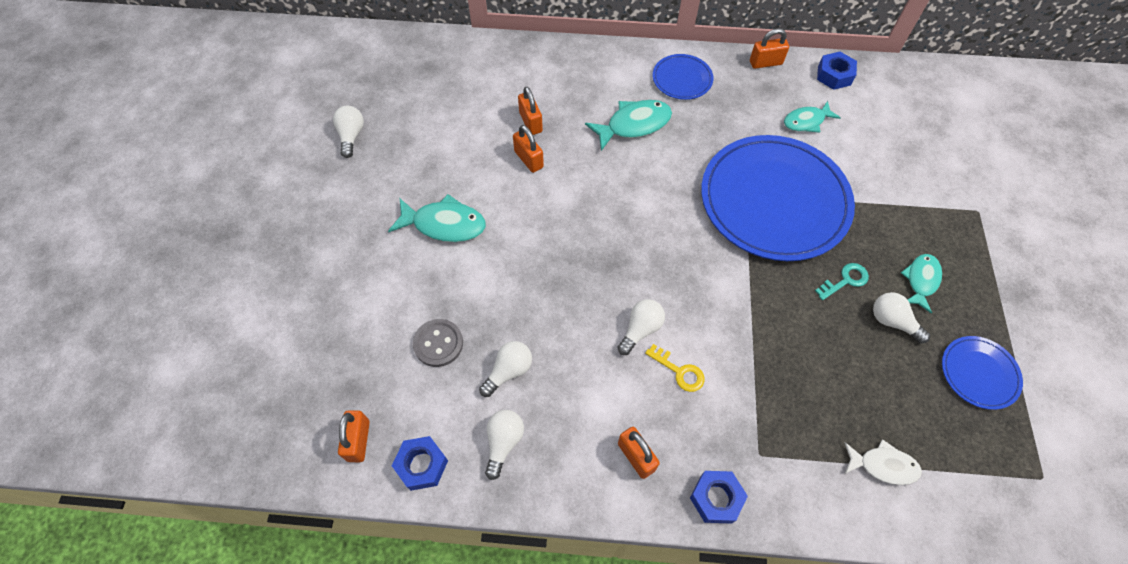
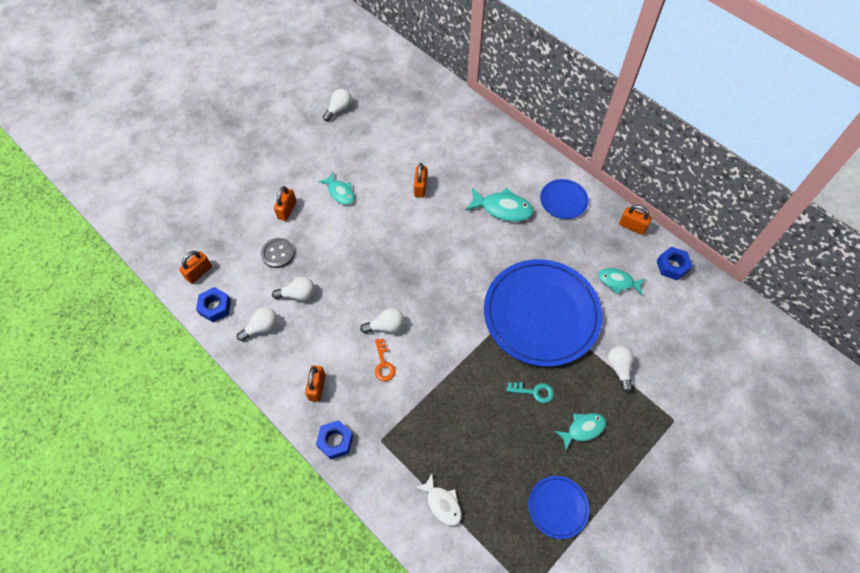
camera: 40 degrees right, 0 degrees up
turquoise fish [388,194,486,242] -> turquoise fish [318,172,355,205], size x0.66
orange padlock [518,87,543,135] -> orange padlock moved to [274,186,297,221]
yellow key [645,344,705,392] -> orange key [375,339,396,381]
white light bulb [873,292,930,343] -> white light bulb moved to [608,346,634,393]

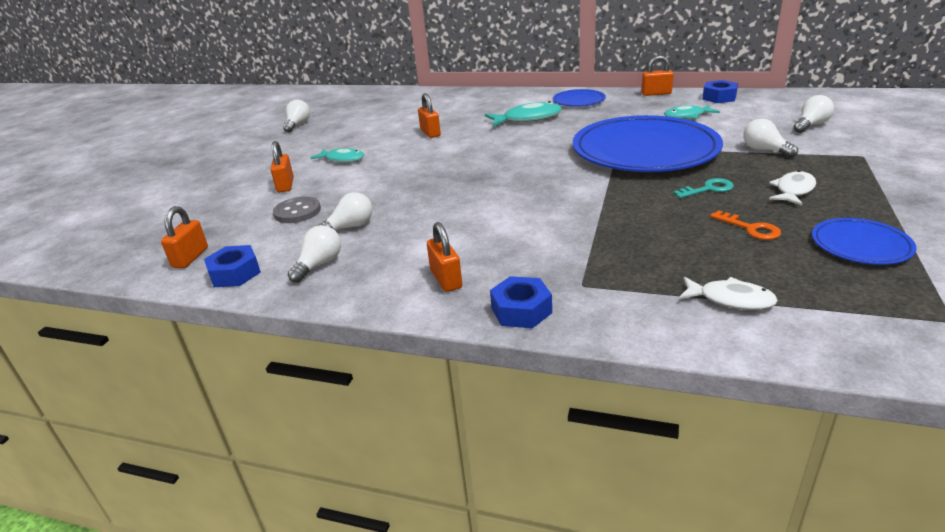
camera: 25 degrees left, 30 degrees down
white light bulb [360,308,404,333] -> white light bulb moved to [794,95,834,133]
orange key [375,339,396,381] -> orange key moved to [710,210,781,240]
turquoise fish [555,413,606,450] -> white fish [769,170,816,206]

